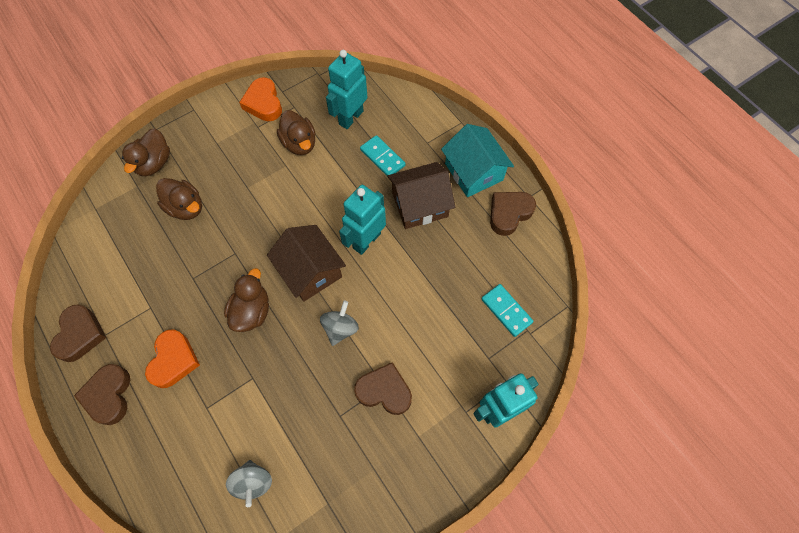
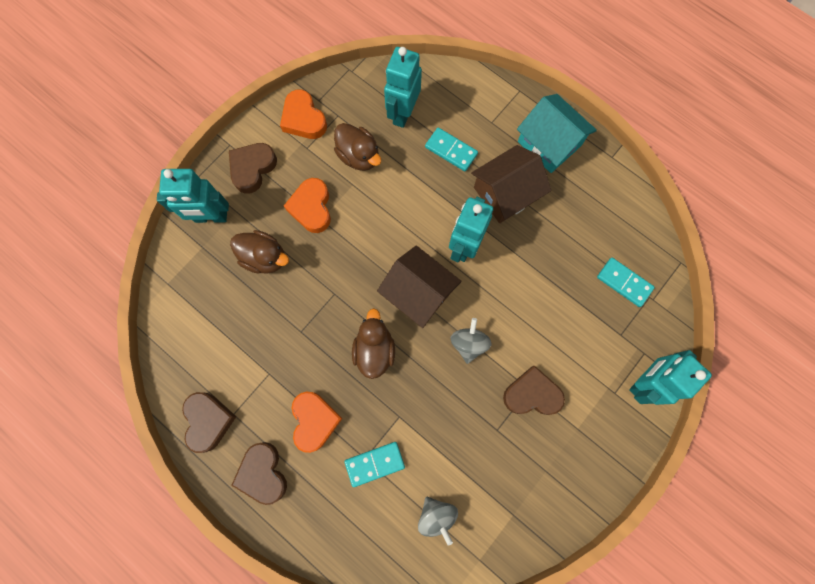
camera: 15 degrees left, 10 degrees up
brown duck [122,128,170,176] -> turquoise robot [157,169,229,223]
brown heart [490,192,536,236] -> brown heart moved to [229,143,277,194]
none -> orange heart [284,178,331,233]
none -> turquoise domino [344,442,405,487]

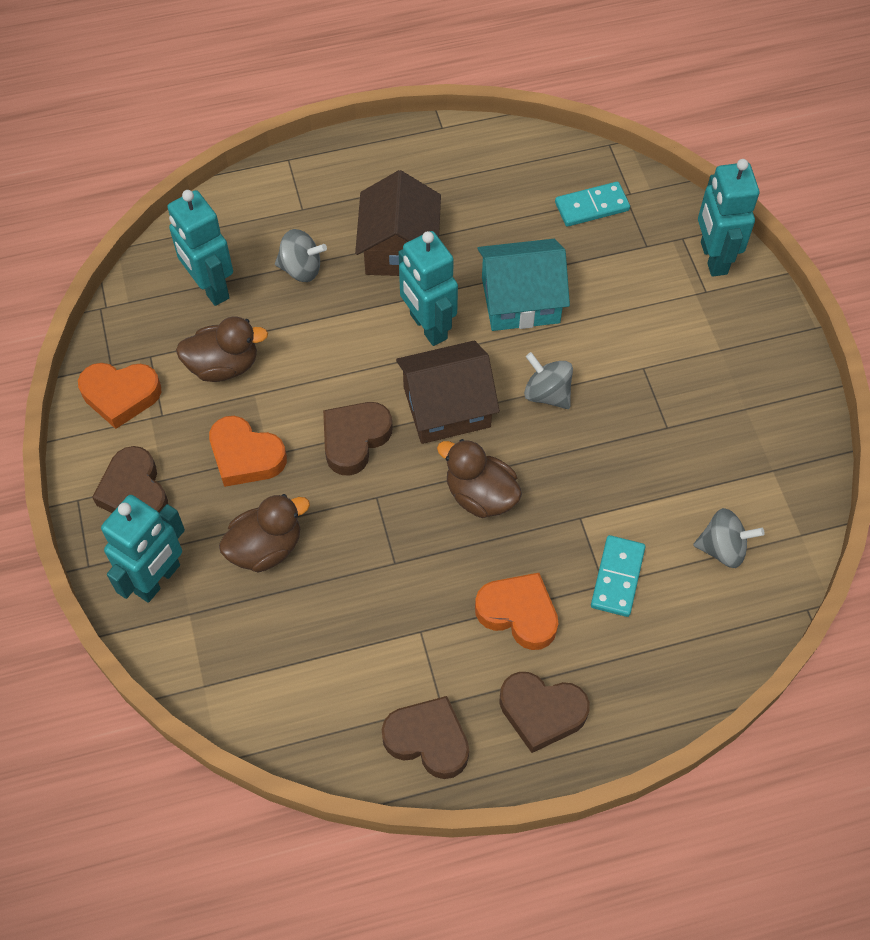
camera: 55 degrees left, 15 degrees down
turquoise domino [425,128,478,171] -> grey spinning top [275,229,327,282]
brown heart [503,365,565,415] -> brown heart moved to [323,402,393,476]
turquoise house [517,94,597,173] -> turquoise house moved to [477,239,570,331]

